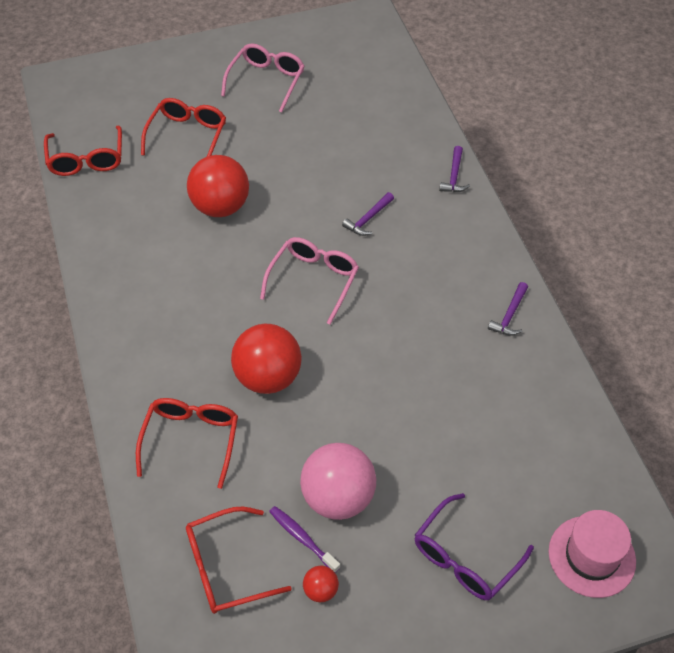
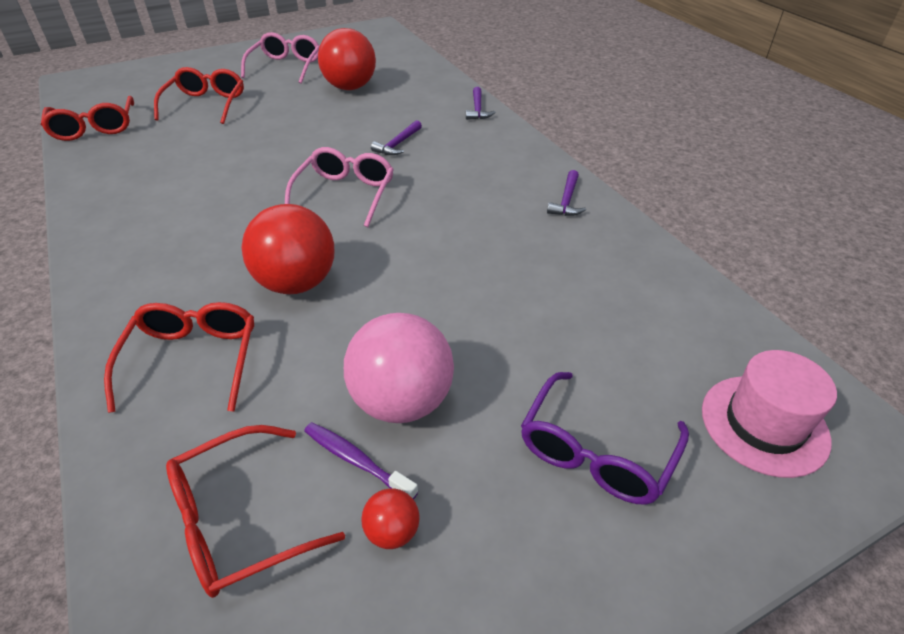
camera: 10 degrees left, 10 degrees down
red ball [187,155,249,217] -> red ball moved to [318,28,376,90]

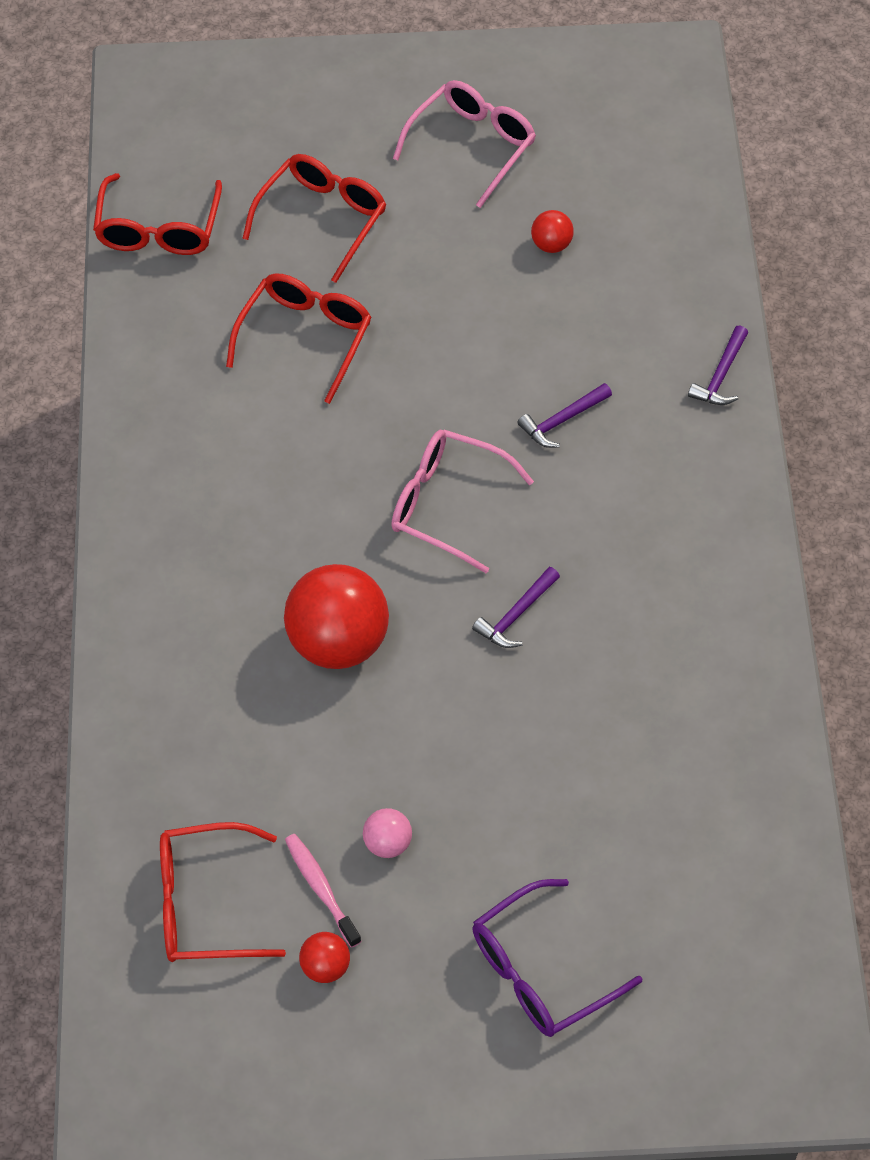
camera: 25 degrees right, 15 degrees up
red glasses [104,302,254,413] -> red glasses moved to [226,274,372,404]
pink glasses [285,147,394,227] -> pink glasses turned 105 degrees counterclockwise [391,430,534,573]
purple toothbrush [304,422,418,500] -> pink toothbrush [285,834,362,948]
red ball [318,28,376,90] -> red ball [531,210,574,253], size x0.45
pink ball [344,313,454,423] -> pink ball [363,808,412,858], size x0.45
purple hammer [547,170,586,216] -> purple hammer moved to [472,567,560,648]
pink hat [702,350,837,478] -> none

